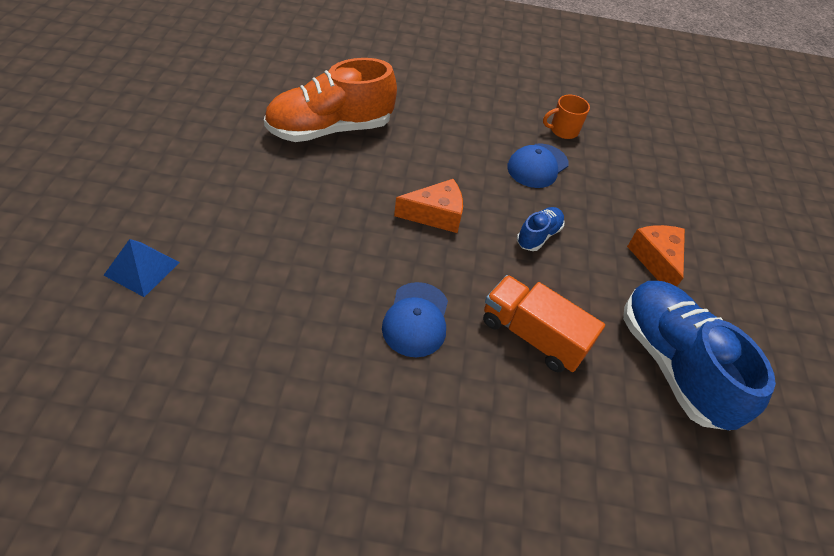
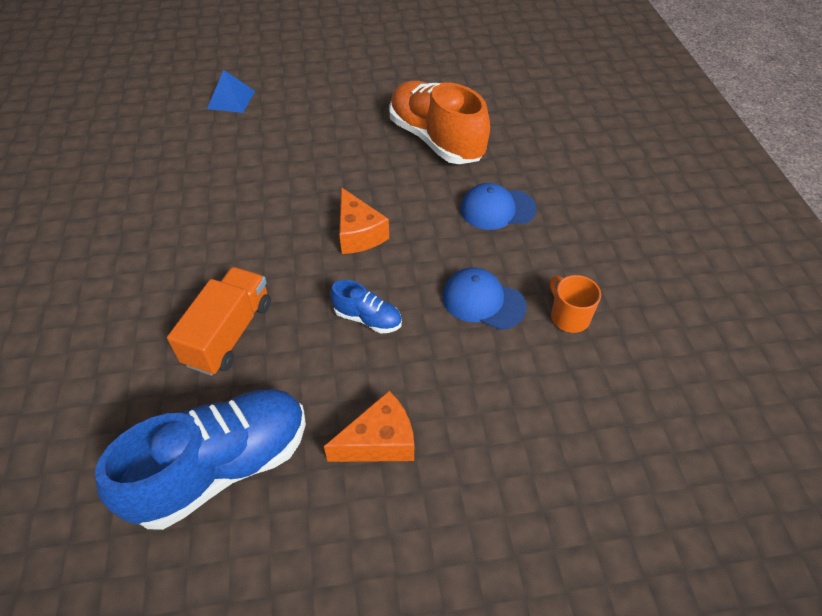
camera: 80 degrees right, 0 degrees up
blue cap [382,282,448,357] -> blue cap moved to [460,183,537,230]

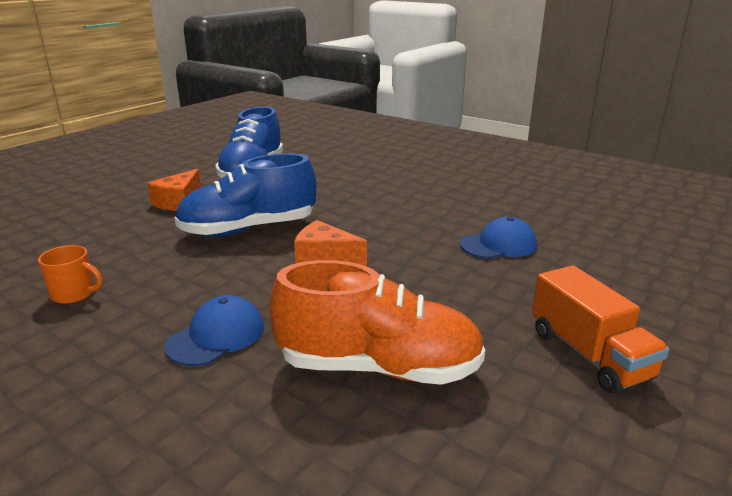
camera: 135 degrees right, 25 degrees down
orange truck [167,267,271,376] -> orange truck moved to [532,265,669,394]
blue pyramid [207,70,255,113] -> none
blue shoe [330,280,402,333] -> blue shoe [174,153,316,237], size x2.17
blue cap [442,267,527,330] -> blue cap moved to [460,217,537,259]

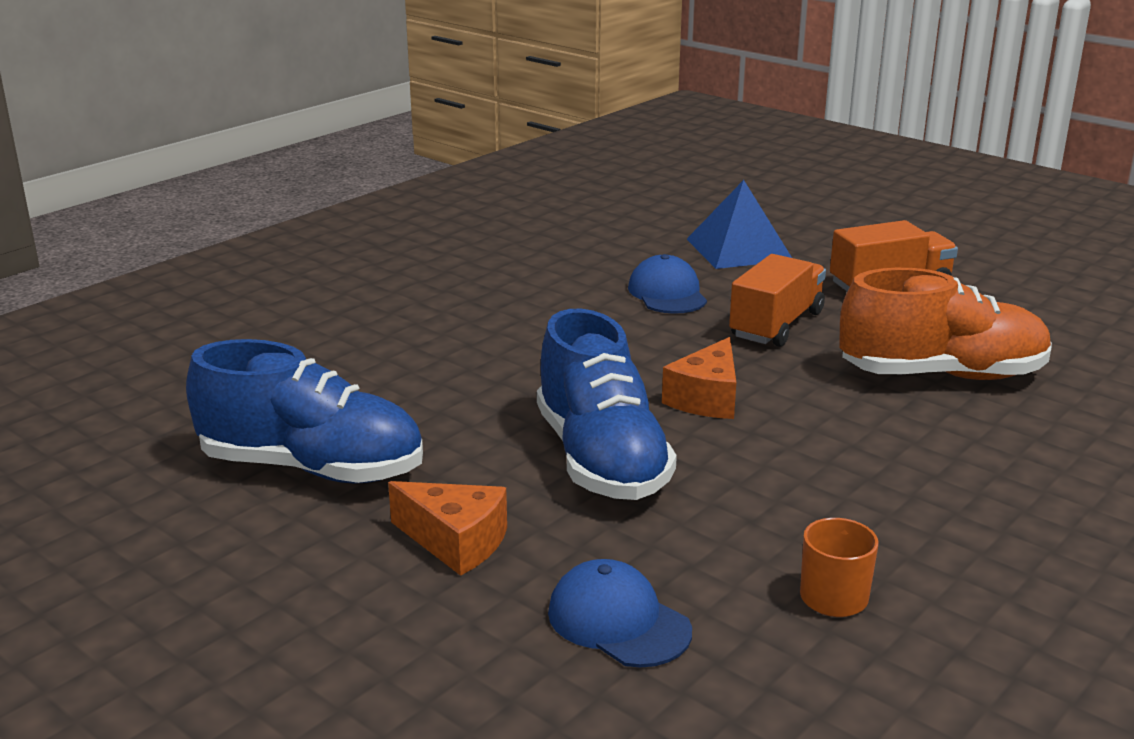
camera: 85 degrees left, 0 degrees up
blue cap [164,295,264,366] -> blue cap moved to [548,559,692,668]
orange shoe [270,260,485,385] -> orange shoe turned 75 degrees clockwise [839,268,1052,380]
none -> blue pyramid [687,180,792,269]
none -> orange truck [729,254,826,347]

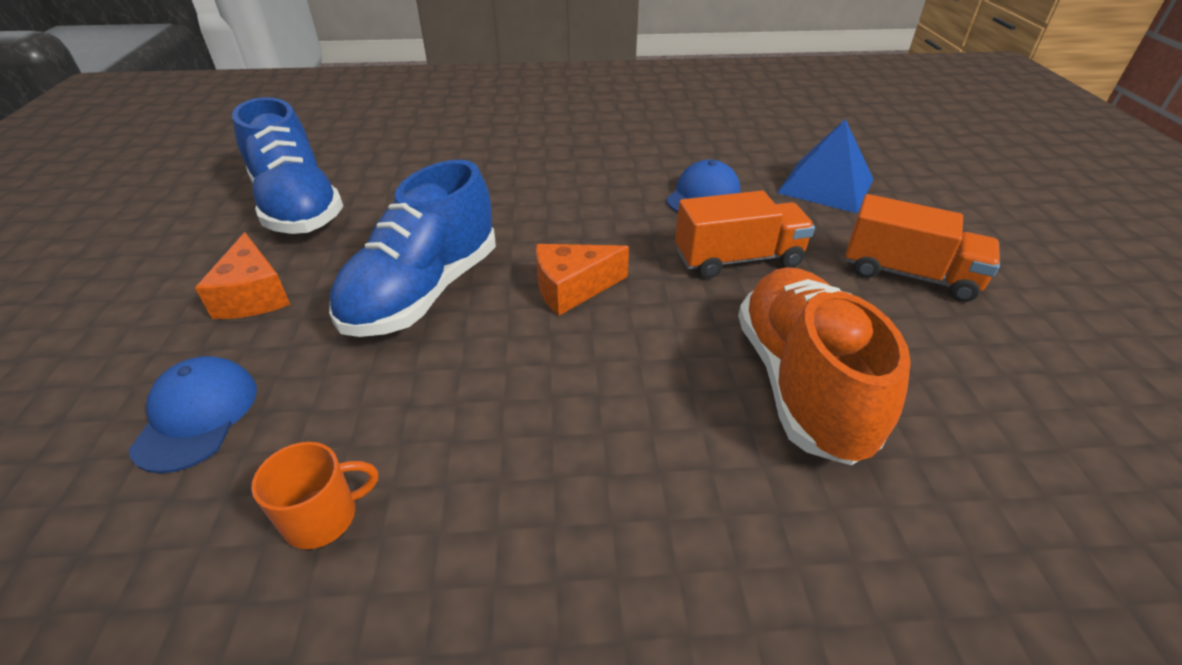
camera: 45 degrees right, 15 degrees up
orange shoe [839,268,1052,380] -> orange shoe turned 135 degrees counterclockwise [738,267,911,465]

